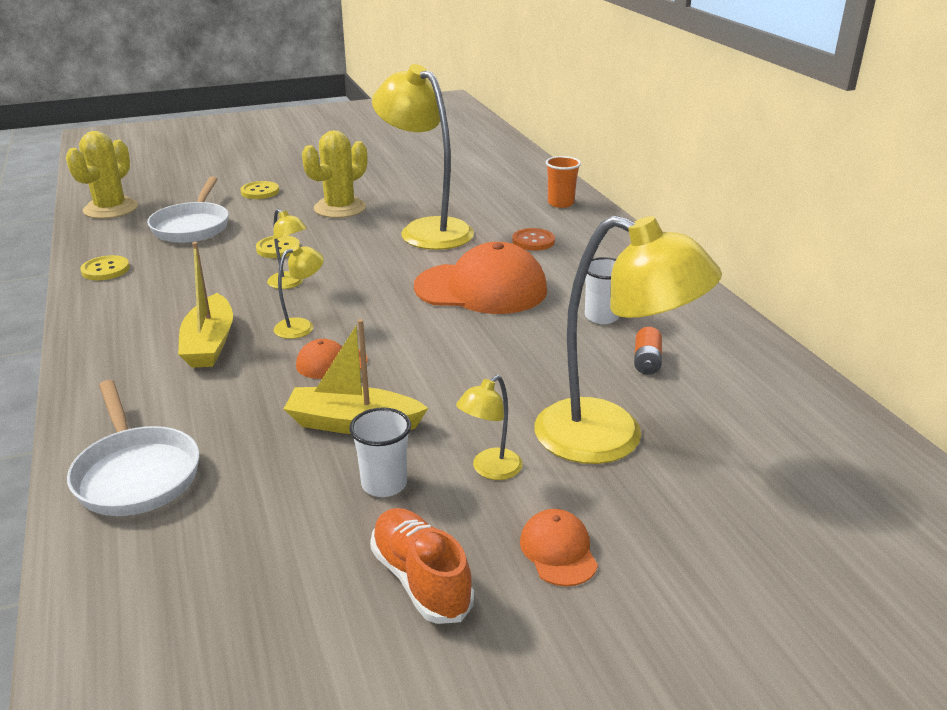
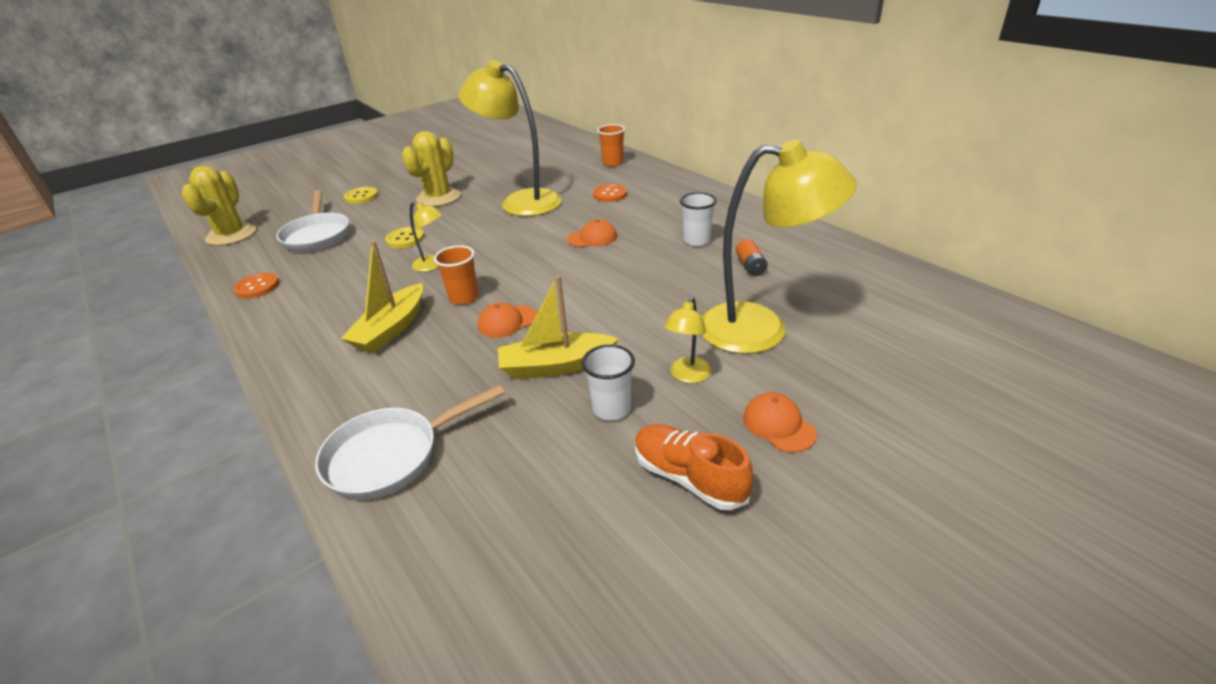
camera: 15 degrees left, 5 degrees up
white pan [67,380,199,516] -> white pan turned 105 degrees clockwise [315,384,505,500]
yellow button [80,255,130,280] -> orange button [233,273,279,299]
yellow boat [178,242,233,368] -> yellow boat turned 45 degrees clockwise [341,241,423,353]
yellow lamp [274,245,324,339] -> orange cup [434,245,479,305]
orange cap [414,242,547,314] -> orange cap [567,219,617,247], size x0.46

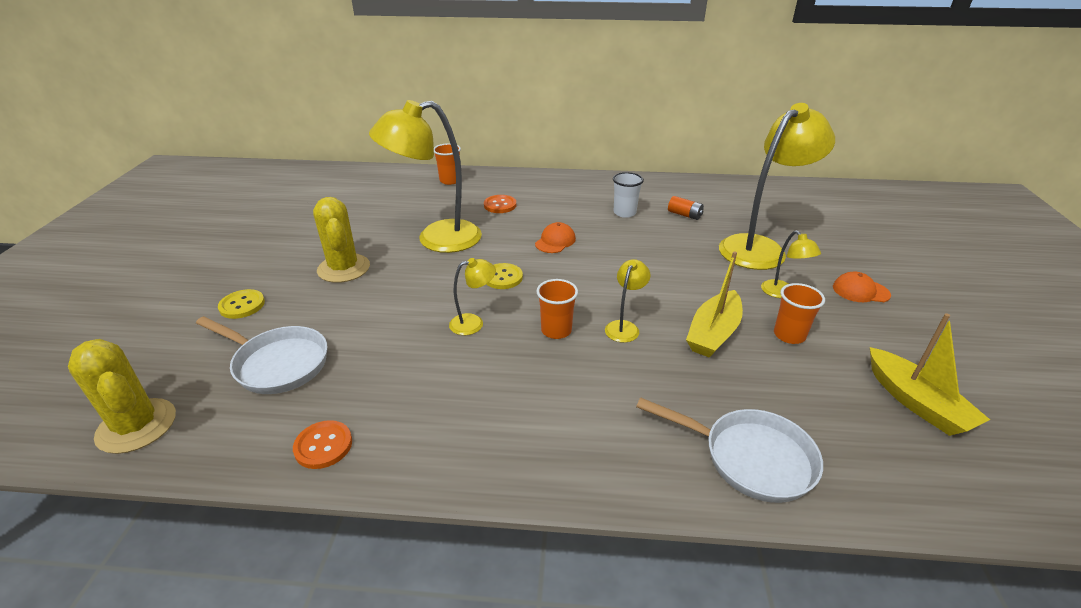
camera: 50 degrees left, 0 degrees up
white pan [315,384,505,500] -> white pan turned 75 degrees counterclockwise [636,397,823,503]
yellow boat [341,241,423,353] -> yellow boat moved to [870,313,990,436]
yellow button [385,227,424,249] -> yellow button moved to [486,263,523,289]
orange cap [478,302,537,338] -> yellow lamp [605,259,650,343]
white cup [582,344,635,421] -> orange cup [774,283,825,344]
orange shoe [635,424,754,510] -> none

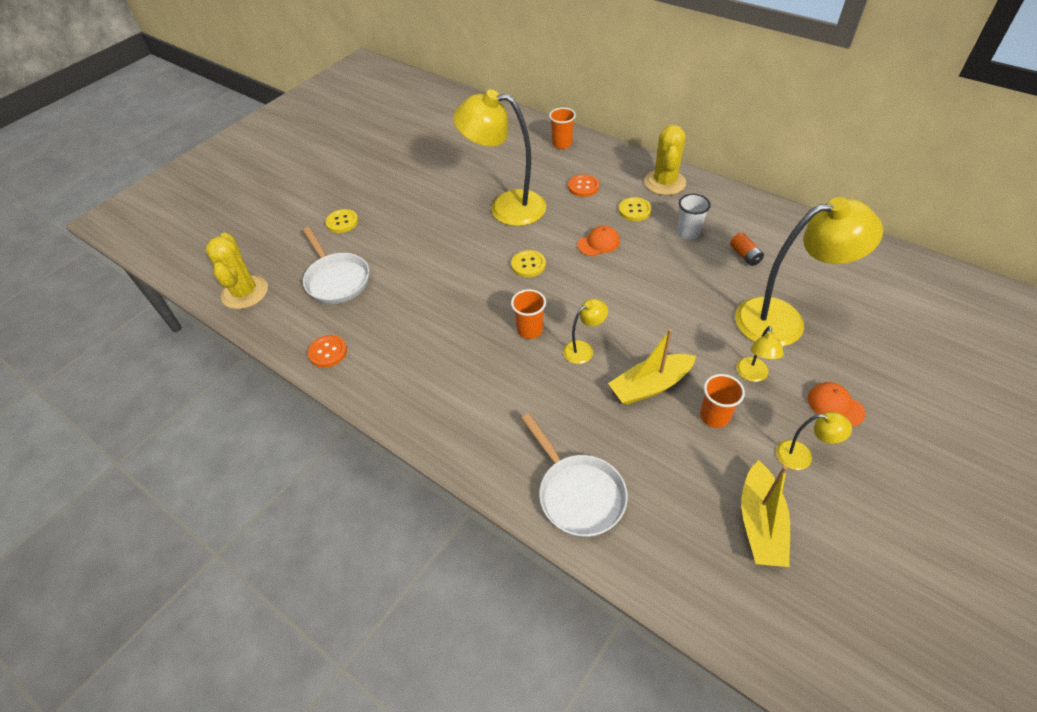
camera: 35 degrees right, 15 degrees up
yellow cactus [313,197,370,283] -> yellow cactus moved to [644,125,686,195]
yellow lamp [449,258,496,335] -> yellow lamp moved to [776,412,852,470]
none -> yellow button [619,197,652,221]

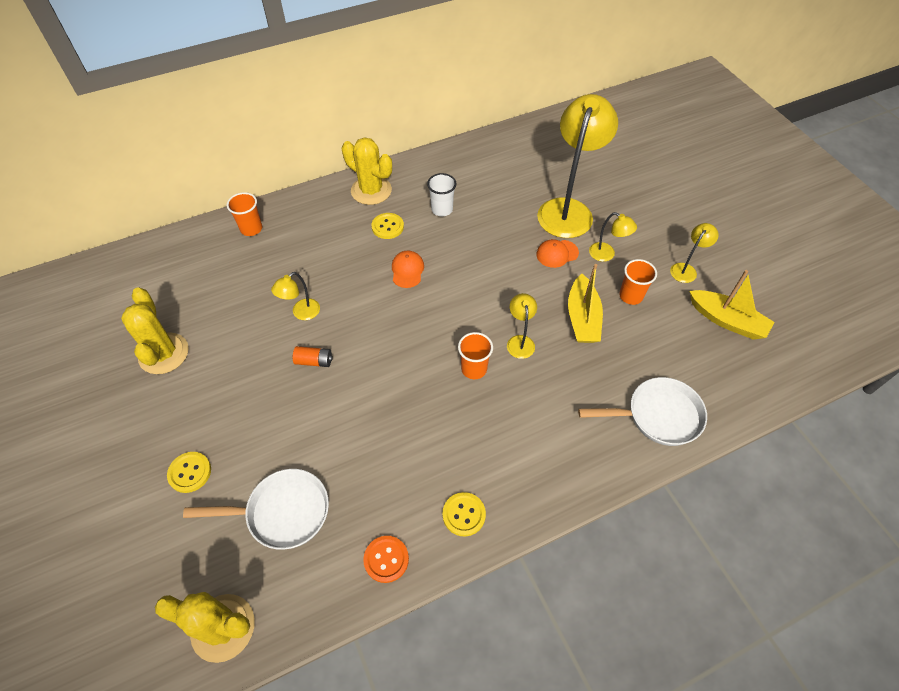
camera: 65 degrees left, 5 degrees up
yellow lamp [453,89,546,226] -> yellow lamp [271,272,320,320], size x0.44
yellow button [511,250,546,277] -> yellow button moved to [443,492,486,537]
orange button [568,174,599,197] -> none
orange battery [730,233,764,266] -> orange battery moved to [293,346,333,367]
orange cap [808,382,865,427] -> orange cap moved to [536,239,579,268]
none -> yellow cactus [121,287,189,374]

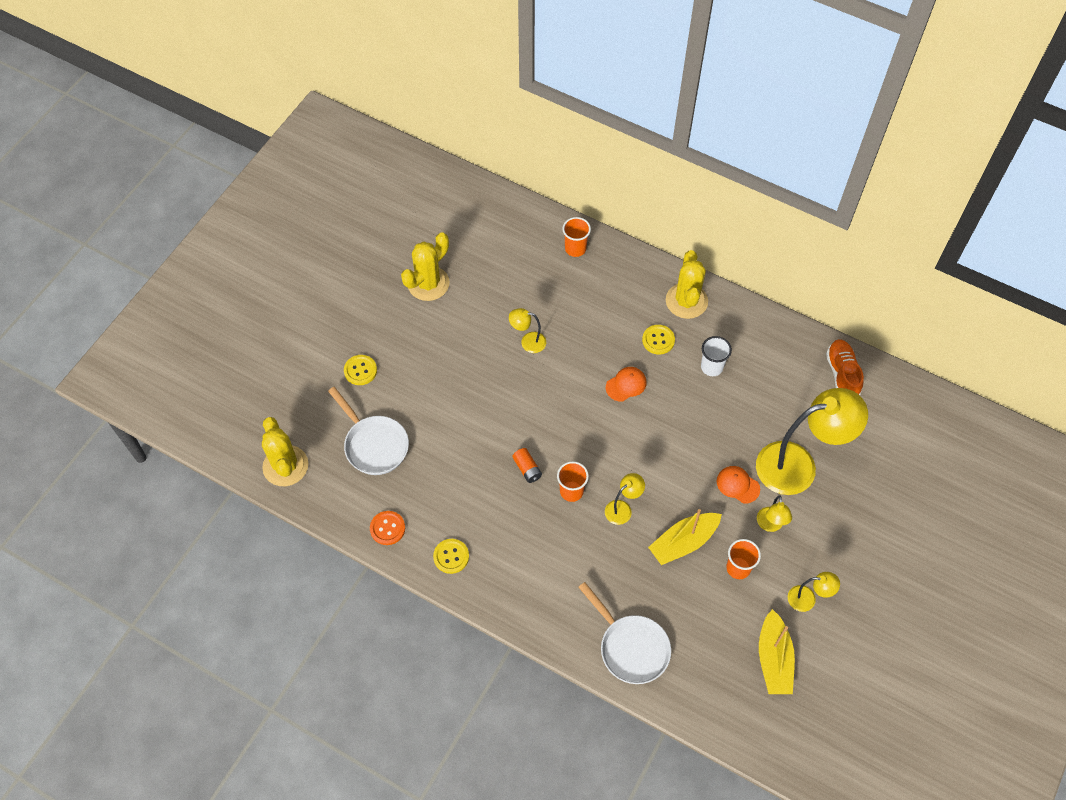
camera: 55 degrees right, 5 degrees up
orange battery [293,346,333,367] -> orange battery moved to [512,448,542,483]
none -> orange shoe [826,339,864,395]

